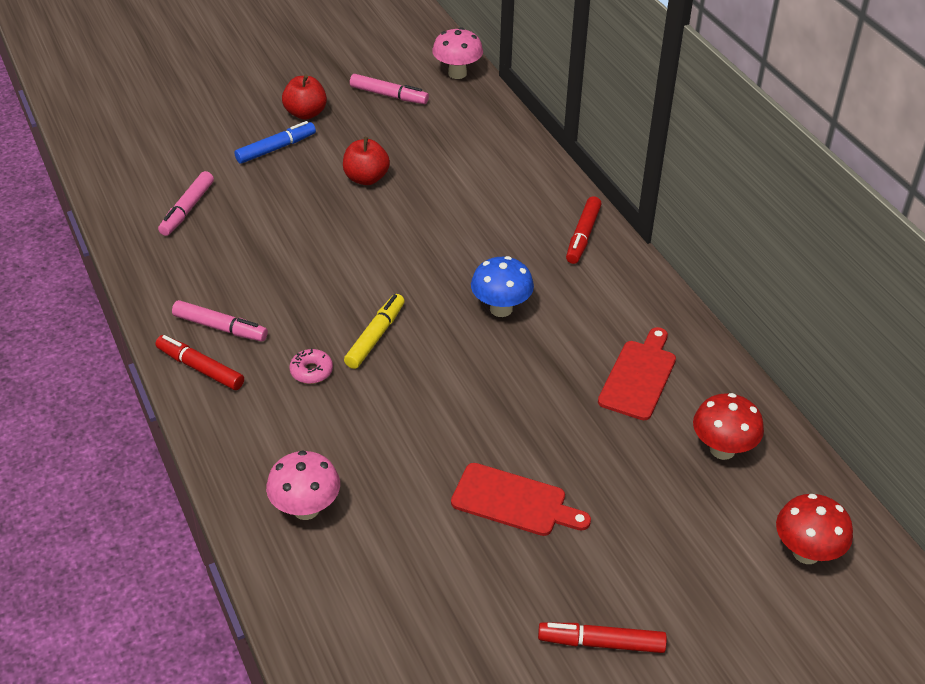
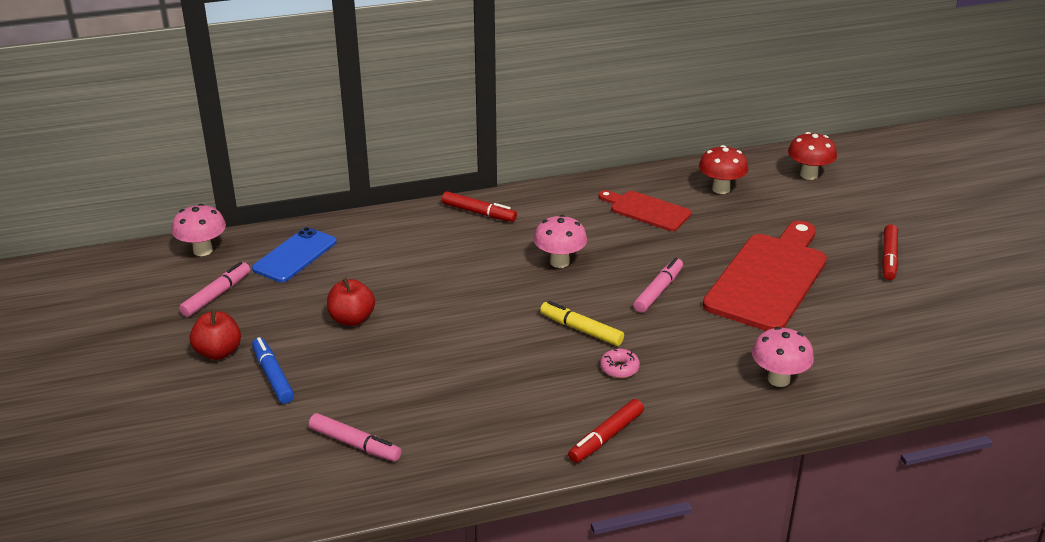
camera: 80 degrees left, 10 degrees down
pink marker [172,300,268,341] -> pink marker moved to [633,258,683,313]
red cutting board [451,463,591,536] -> red cutting board [703,221,827,331], size x1.83
blue mushroom [471,256,534,317] -> pink mushroom [534,215,587,268]
none -> blue phone [252,227,337,282]

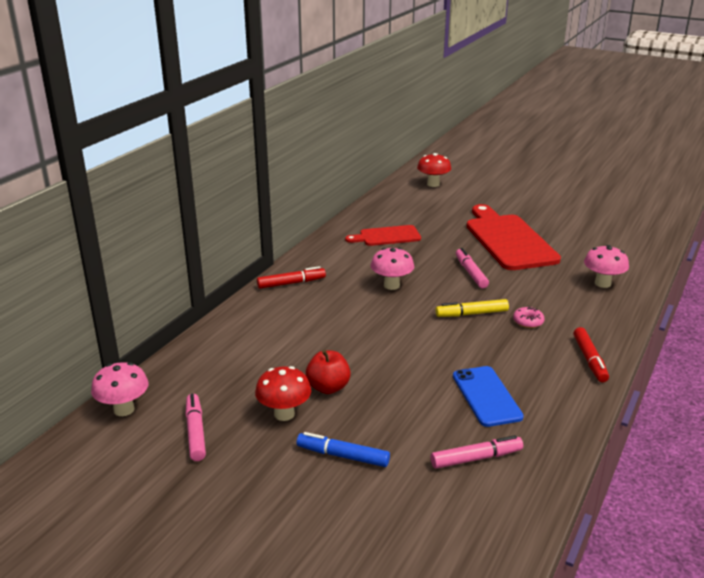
camera: 45 degrees left, 5 degrees down
red apple [190,309,241,360] -> none
blue phone [252,227,337,282] -> blue phone moved to [453,366,524,427]
red mushroom [699,145,748,194] -> red mushroom moved to [255,366,311,421]
red marker [882,224,898,280] -> none

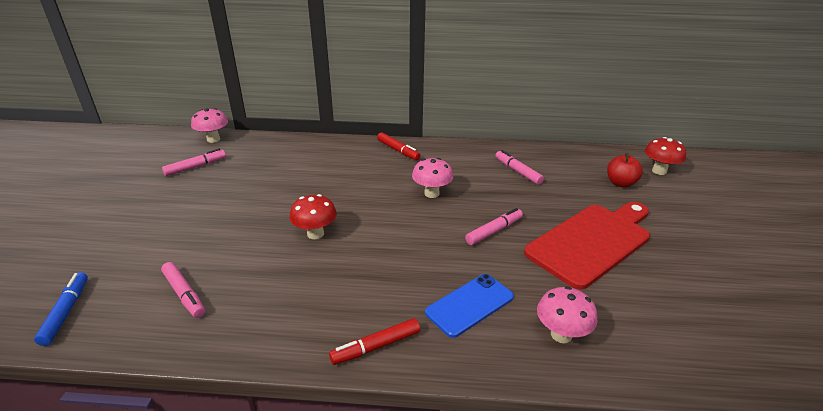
camera: 65 degrees right, 5 degrees up
red mushroom [255,366,311,421] -> red mushroom moved to [290,194,337,239]
blue marker [297,432,390,467] -> blue marker moved to [34,272,88,346]
red apple [306,350,351,394] -> red apple moved to [607,153,643,188]
red cutting board [345,225,421,246] -> pink marker [495,150,544,185]
yellow marker [435,299,509,317] -> none
blue phone [453,366,524,427] -> blue phone moved to [425,274,514,338]
pink donut [513,306,545,328] -> none

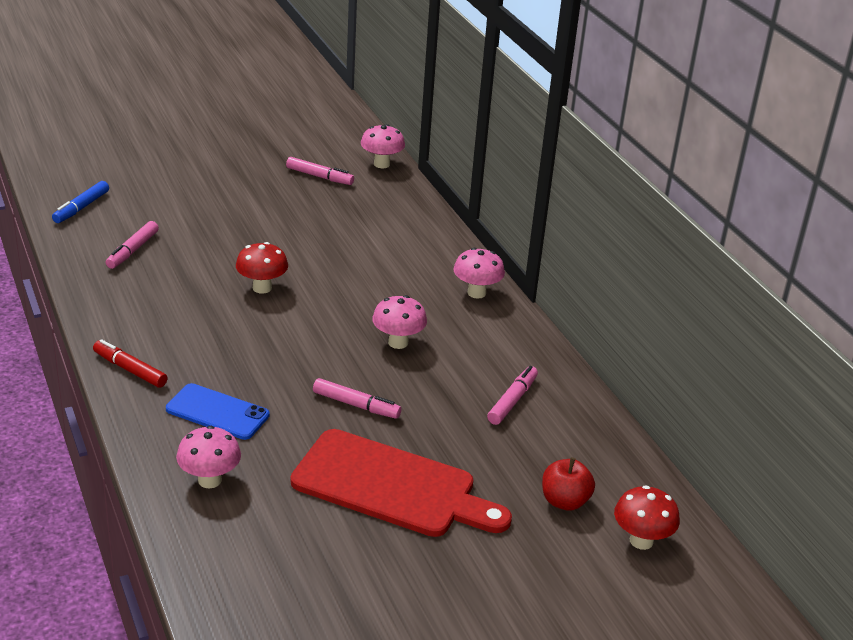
camera: 60 degrees right, 0 degrees up
blue marker [34,272,88,346] -> blue marker turned 150 degrees clockwise [52,181,109,223]
red marker [377,132,421,160] -> pink mushroom [453,248,505,299]

